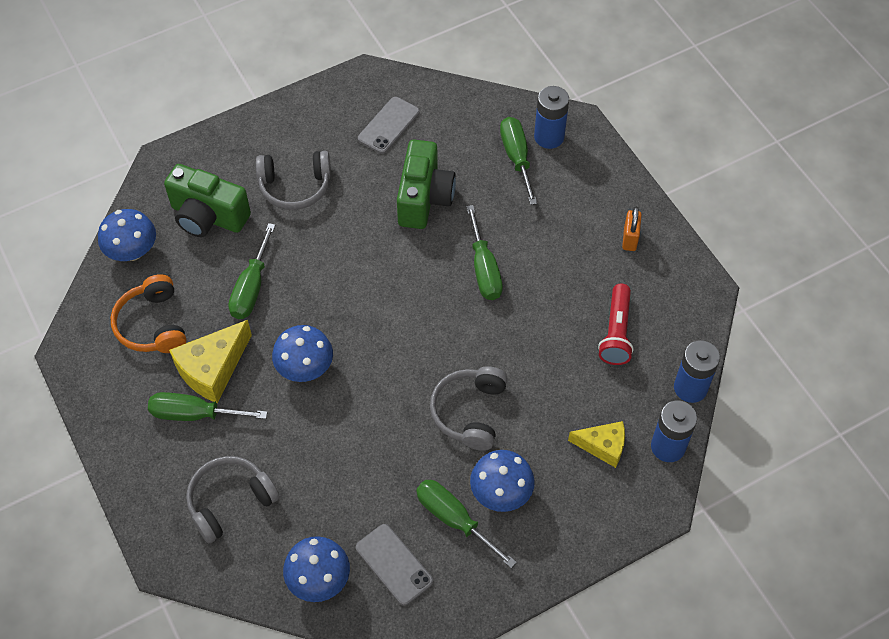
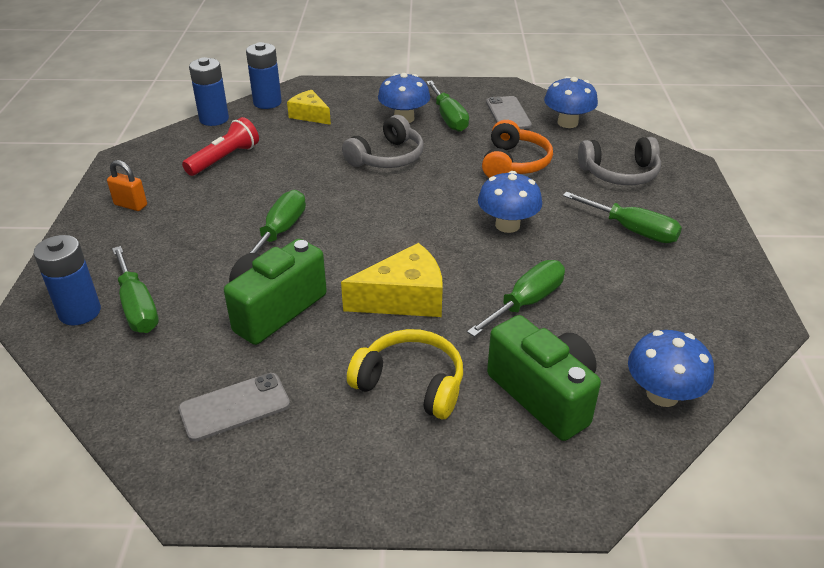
camera: 150 degrees left, 20 degrees down
orange headphones [111,274,187,353] -> orange headphones moved to [482,120,553,178]
yellow cheese [169,320,252,403] -> yellow cheese moved to [341,243,443,317]
grey headphones [256,151,331,210] -> yellow headphones [347,329,463,419]
green screwdriver [500,117,538,205] -> green screwdriver turned 45 degrees counterclockwise [112,246,159,333]
orange padlock [622,206,642,251] -> orange padlock turned 75 degrees clockwise [107,160,147,211]

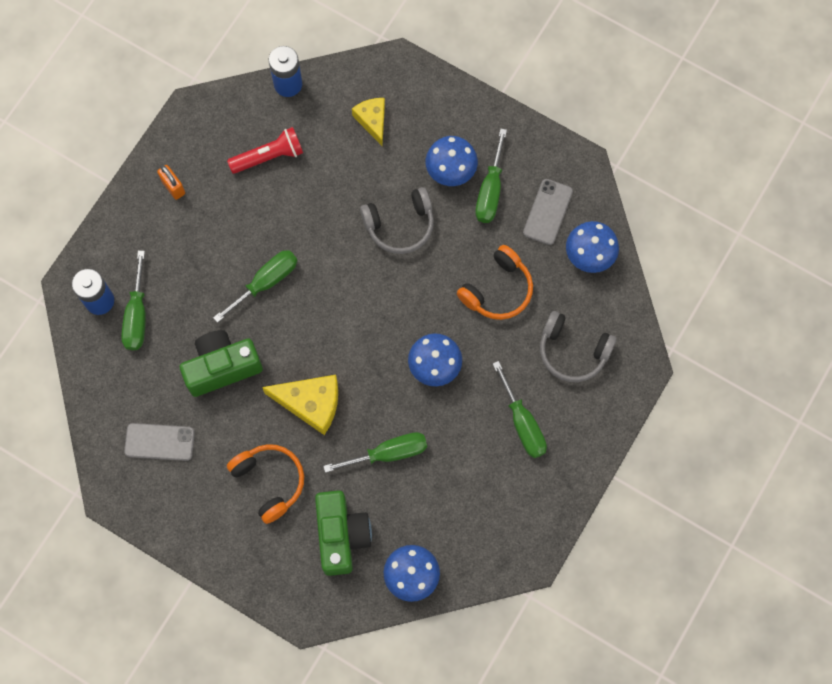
camera: 30 degrees right, 35 degrees up
blue battery [246,42,282,109] -> none
yellow headphones [347,329,463,419] -> orange headphones [227,444,304,524]

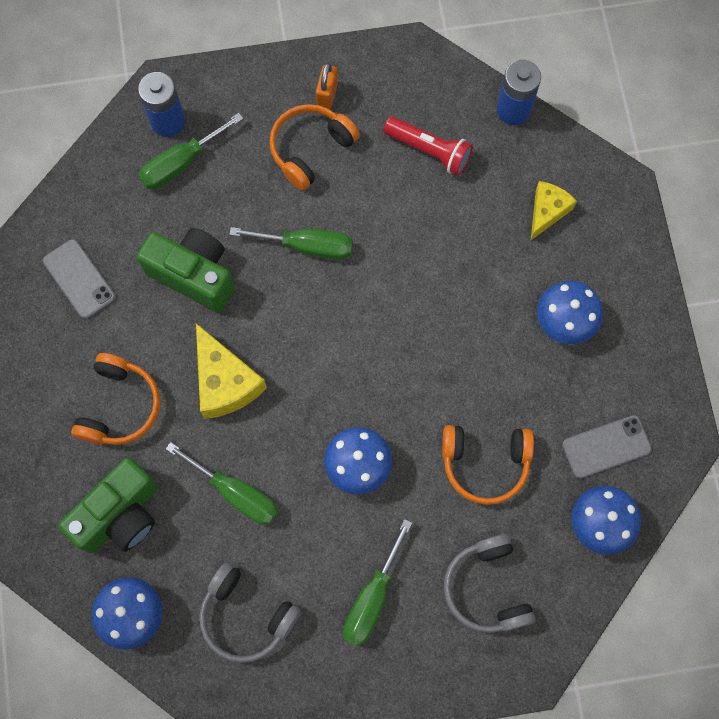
camera: 50 degrees right, 0 degrees up
grey headphones [360,187,434,254] -> grey headphones moved to [200,562,301,663]
green screwdriver [475,129,507,223] -> none
none -> orange headphones [269,104,360,190]

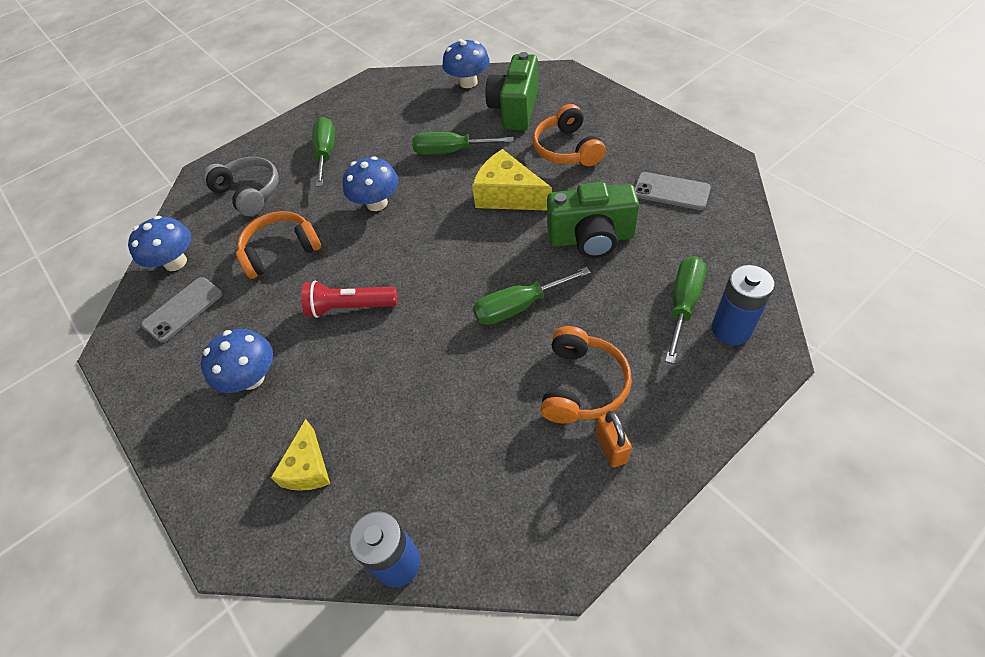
camera: 155 degrees right, 20 degrees down
grey headphones [200,562,301,663] -> none
red flashlight [383,117,473,176] -> red flashlight moved to [301,281,397,318]

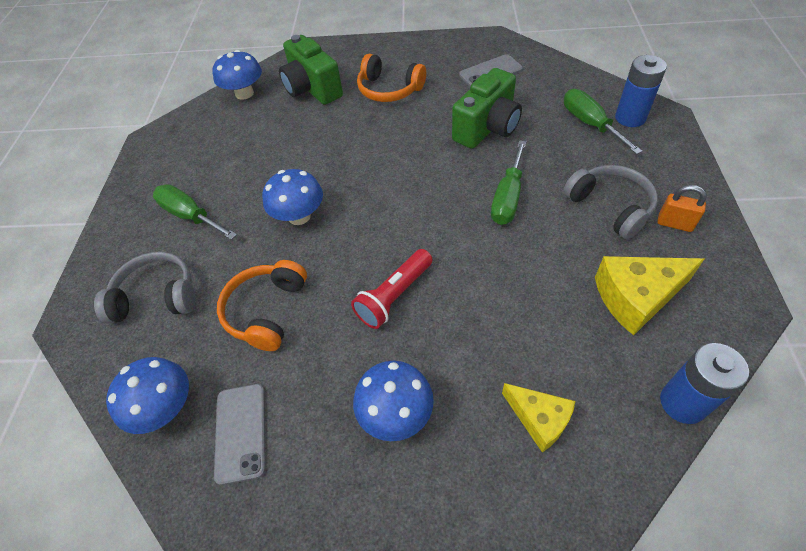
camera: 50 degrees left, 0 degrees up
green screwdriver [412,132,513,155] -> none
yellow cheese [472,149,552,211] -> yellow cheese moved to [595,256,704,335]
orange headphones [540,326,632,424] -> grey headphones [563,165,658,239]

